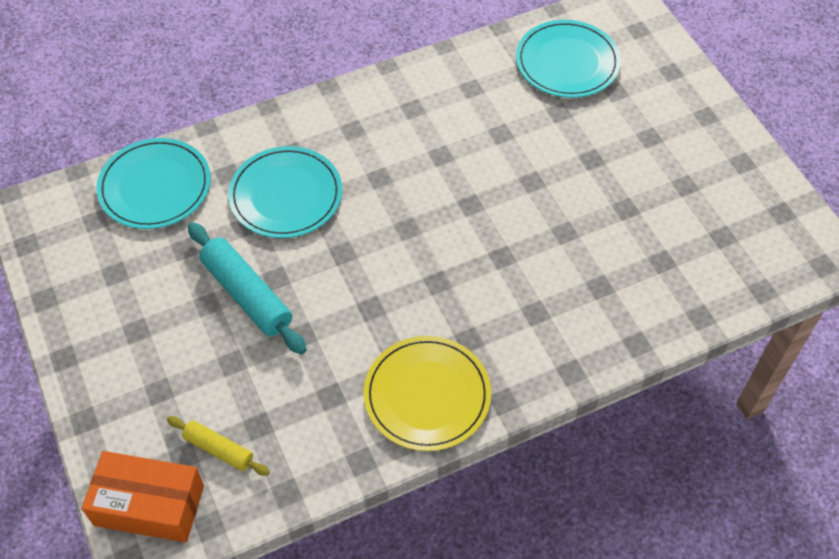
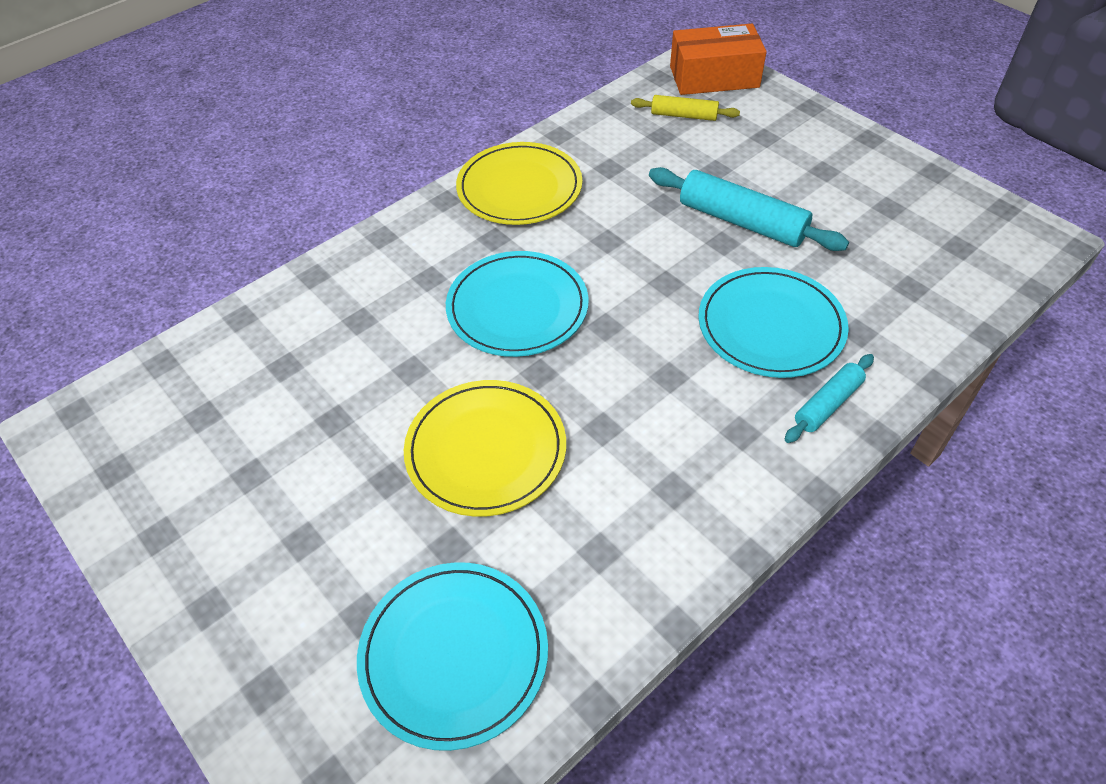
camera: 165 degrees right, 5 degrees down
turquoise plate [96,138,211,229] -> turquoise plate moved to [446,251,589,357]
none -> yellow plate [404,380,566,517]
none -> turquoise rolling pin [785,354,874,443]

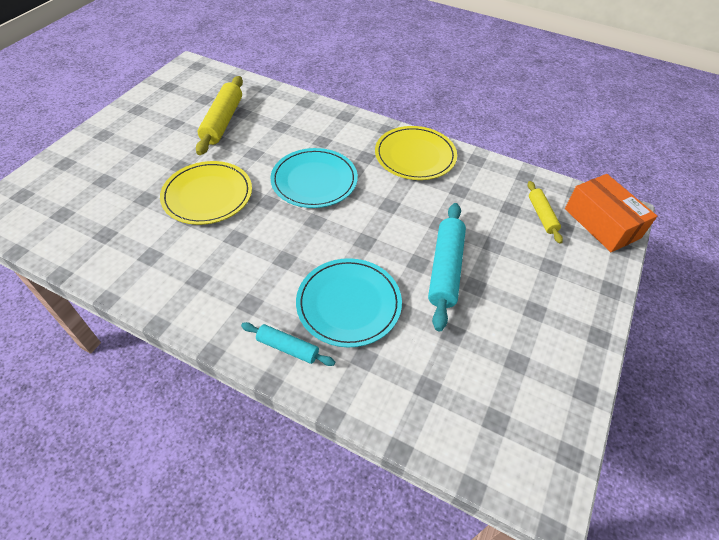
camera: 65 degrees right, 0 degrees up
turquoise plate [357,562,548,751] -> none
none -> yellow rolling pin [196,76,243,155]

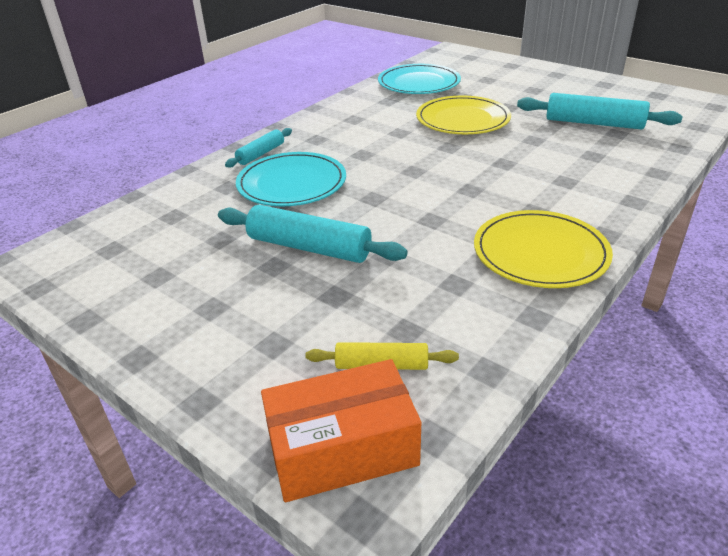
camera: 105 degrees right, 15 degrees down
yellow rolling pin [196,76,243,155] -> turquoise rolling pin [517,93,682,130]
turquoise plate [271,148,358,208] -> turquoise plate moved to [378,64,461,94]

